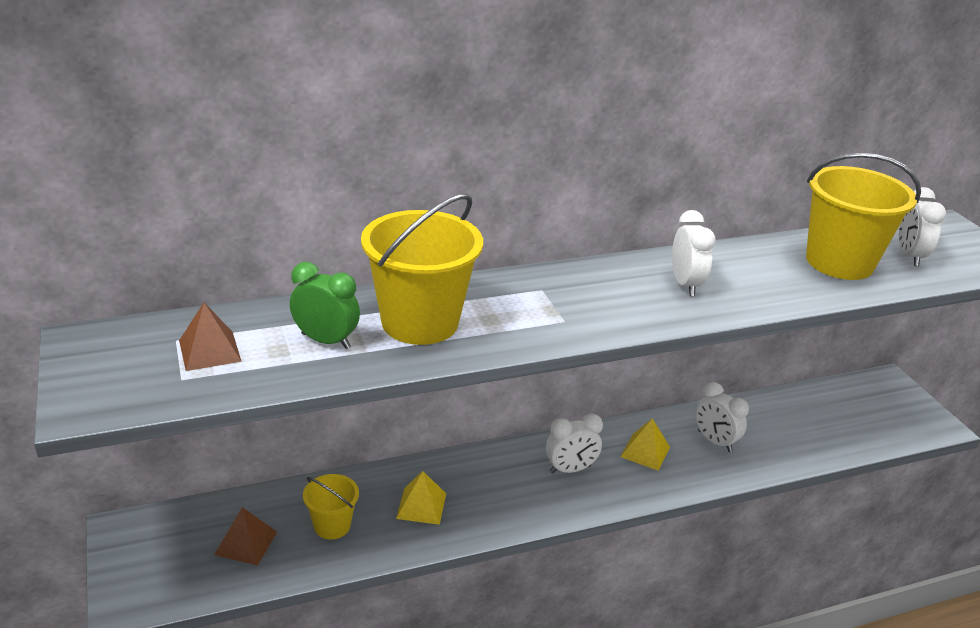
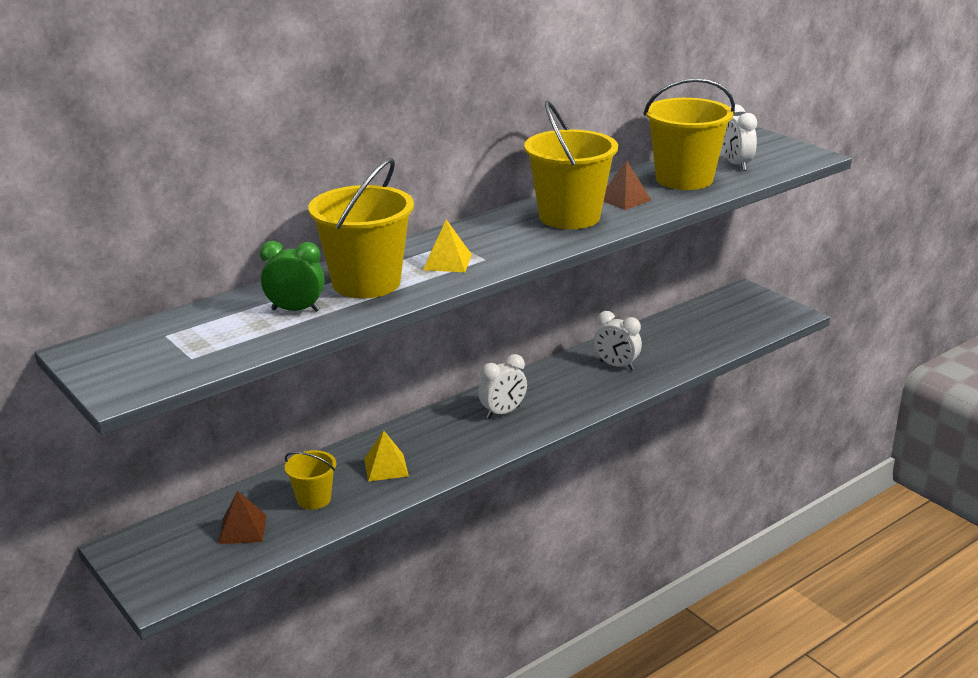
camera: 15 degrees left, 5 degrees down
brown pyramid [179,303,242,371] -> brown pyramid moved to [604,160,651,210]
yellow pyramid [620,419,670,471] -> yellow pyramid moved to [423,219,472,272]
white clock [672,210,716,296] -> yellow bucket [524,101,618,229]

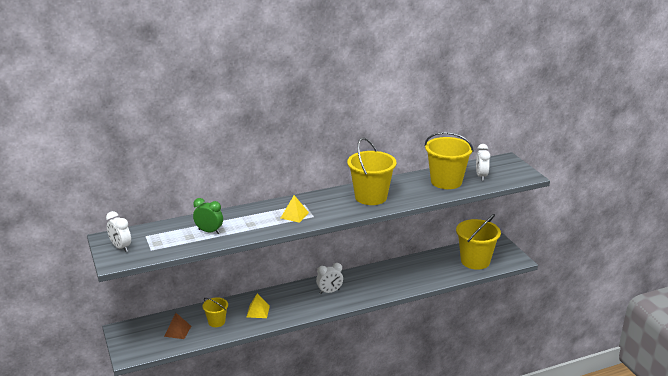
camera: 15 degrees right, 0 degrees up
yellow bucket [309,158,414,298] -> yellow bucket moved to [456,214,501,270]
white clock [594,311,642,370] -> white clock moved to [106,211,131,252]
brown pyramid [604,160,651,210] -> none

